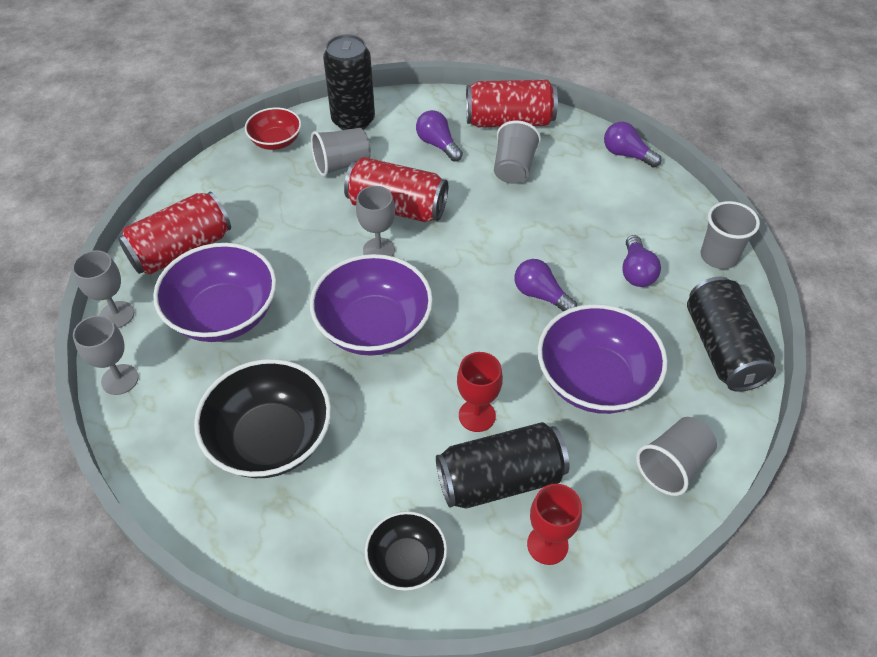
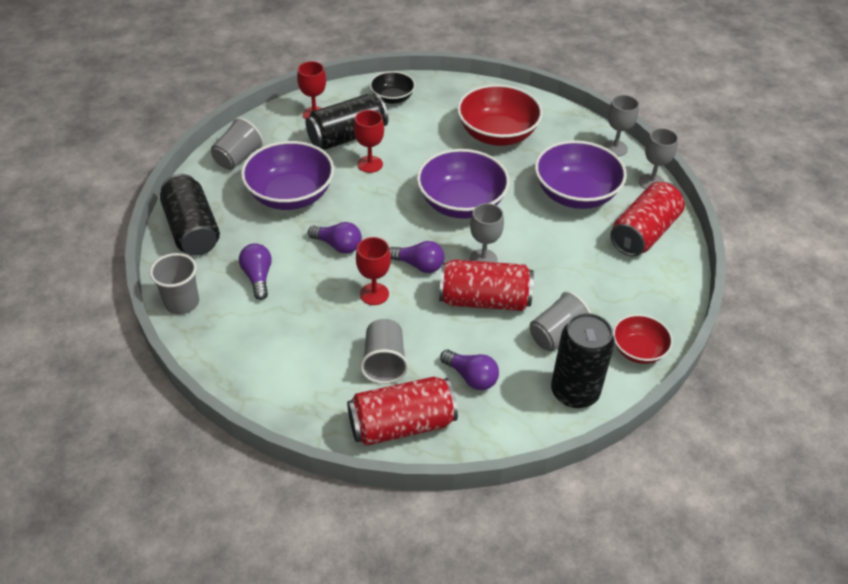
camera: 165 degrees right, 5 degrees down
black bowl [194,359,331,478] -> red bowl [457,84,543,146]
purple light bulb [604,122,661,168] -> purple light bulb moved to [389,241,444,273]
none -> red goblet [356,237,391,305]

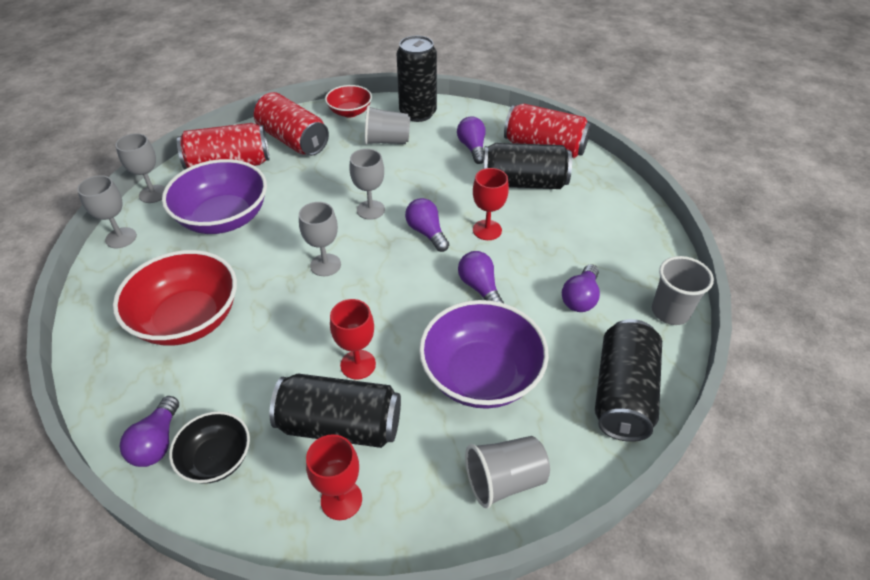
camera: 140 degrees left, 0 degrees up
grey cup [360,319,408,384] -> black can [483,143,572,189]
purple bowl [417,149,510,219] -> grey goblet [299,202,341,276]
red can [439,260,534,311] -> red can moved to [253,92,329,156]
none -> purple light bulb [120,396,179,467]

